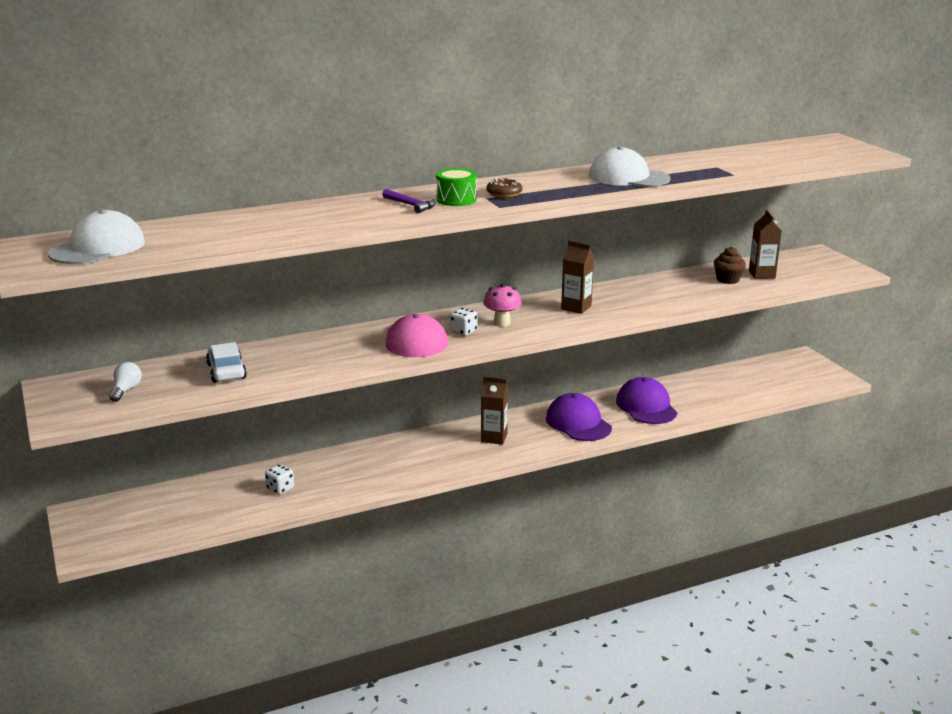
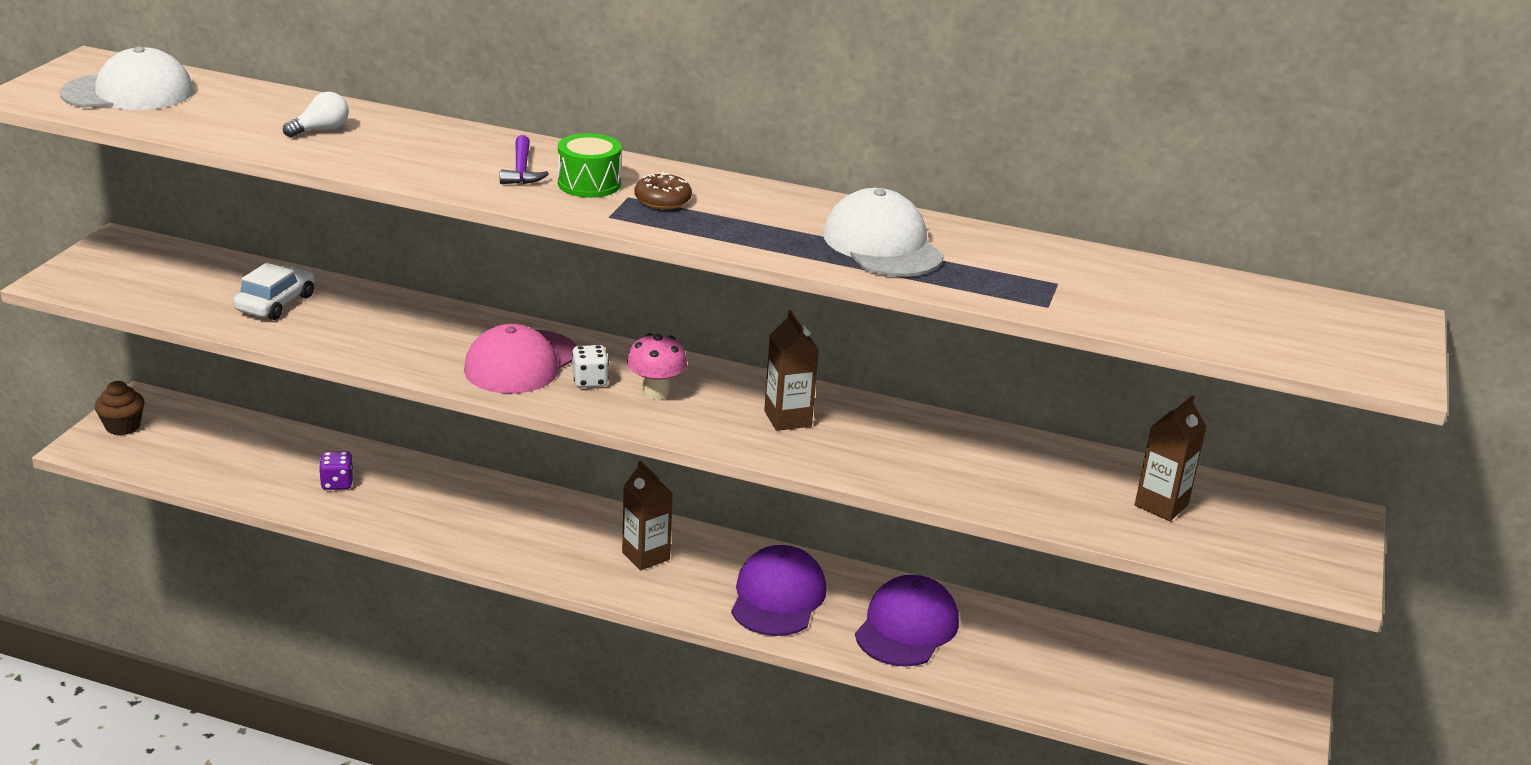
camera: 40 degrees right, 5 degrees up
white light bulb [109,362,142,402] -> white light bulb moved to [283,92,349,137]
white dice [265,464,294,495] -> purple dice [319,451,354,490]
brown cupcake [714,247,746,284] -> brown cupcake moved to [95,381,145,435]

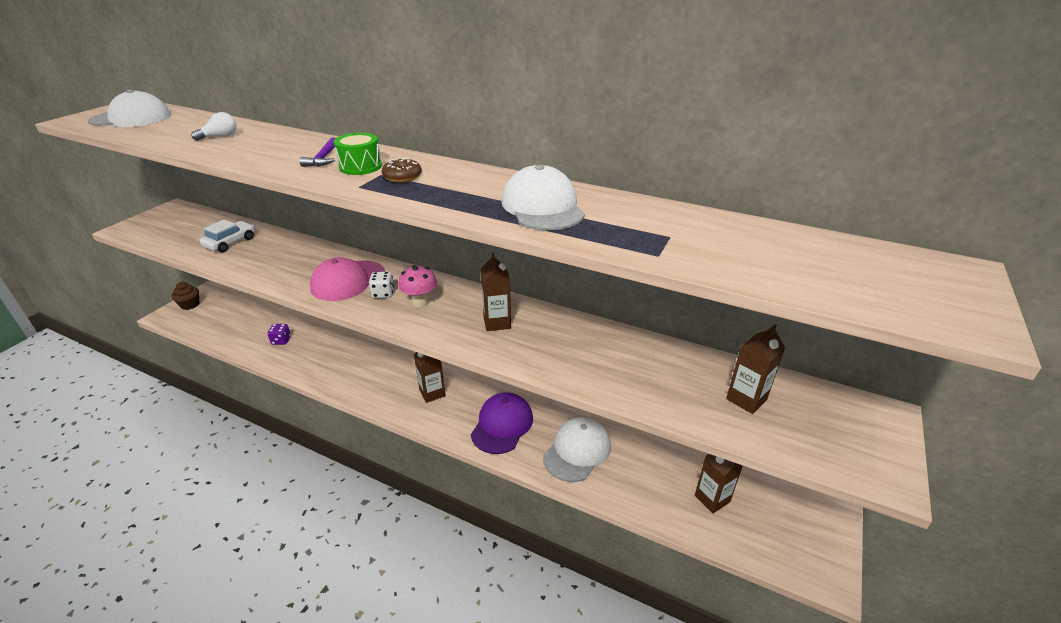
camera: 10 degrees right, 5 degrees up
purple cap [855,575,959,667] -> white cap [543,417,611,482]
none -> brown carton [695,454,743,513]

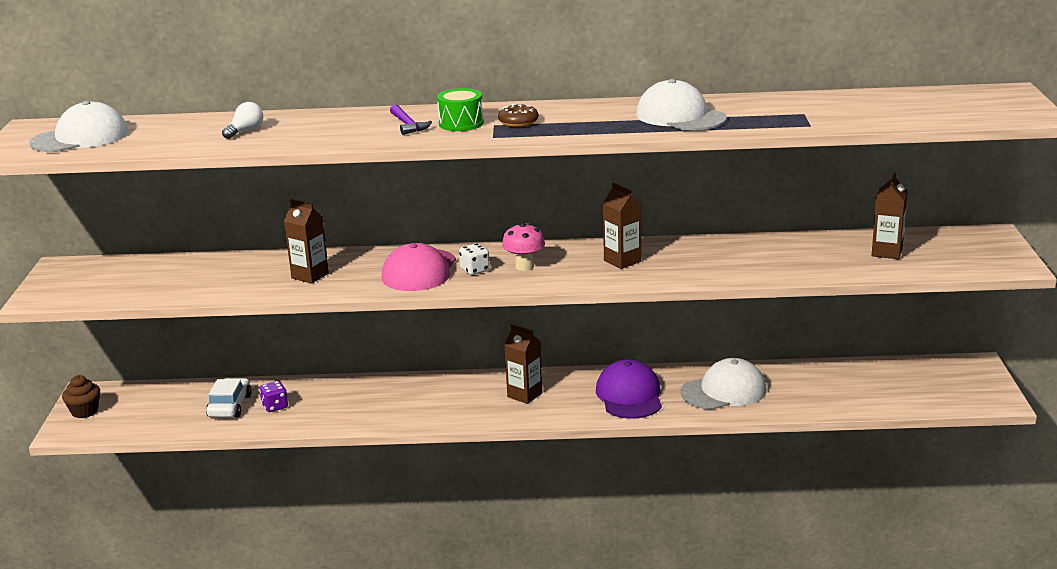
camera: 25 degrees left, 10 degrees down
white car [200,220,255,252] -> white car moved to [206,378,252,417]
white cap [543,417,611,482] -> white cap turned 60 degrees clockwise [681,358,767,410]
brown carton [695,454,743,513] -> brown carton moved to [284,199,329,284]

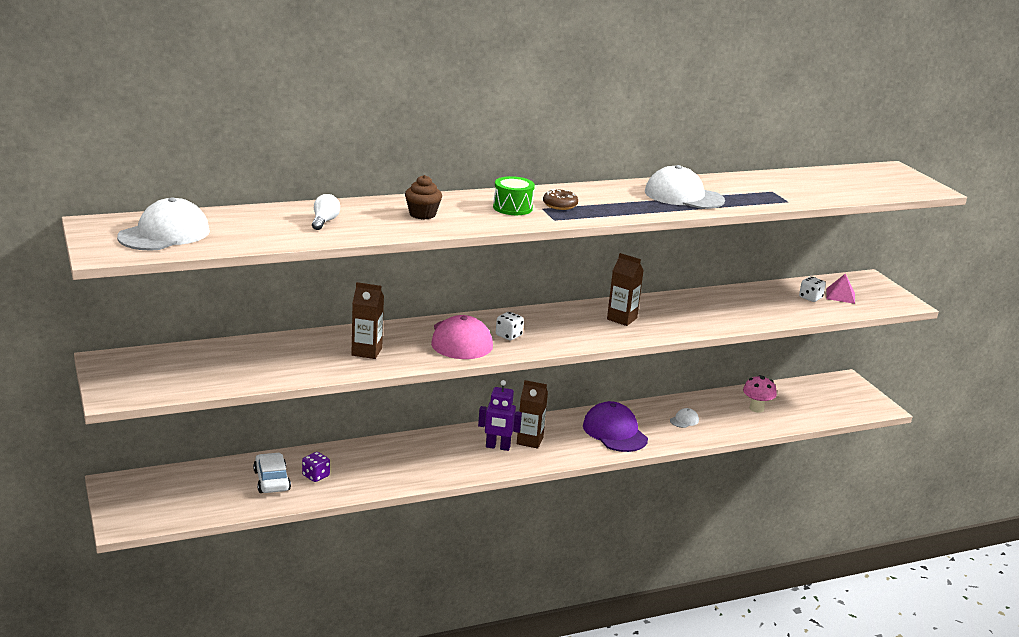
camera: 25 degrees left, 0 degrees up
brown cupcake [62,375,100,418] -> brown cupcake moved to [405,175,442,220]
purple hammer [390,104,432,135] -> none
pink mushroom [502,222,545,271] -> pink mushroom moved to [743,375,777,413]
white cap [681,358,767,410] -> white cap [670,408,699,428], size x0.44
brown carton [871,172,908,259] -> white dice [799,277,826,302]
none -> purple robot [478,380,522,451]
none -> pink pyramid [826,273,855,304]

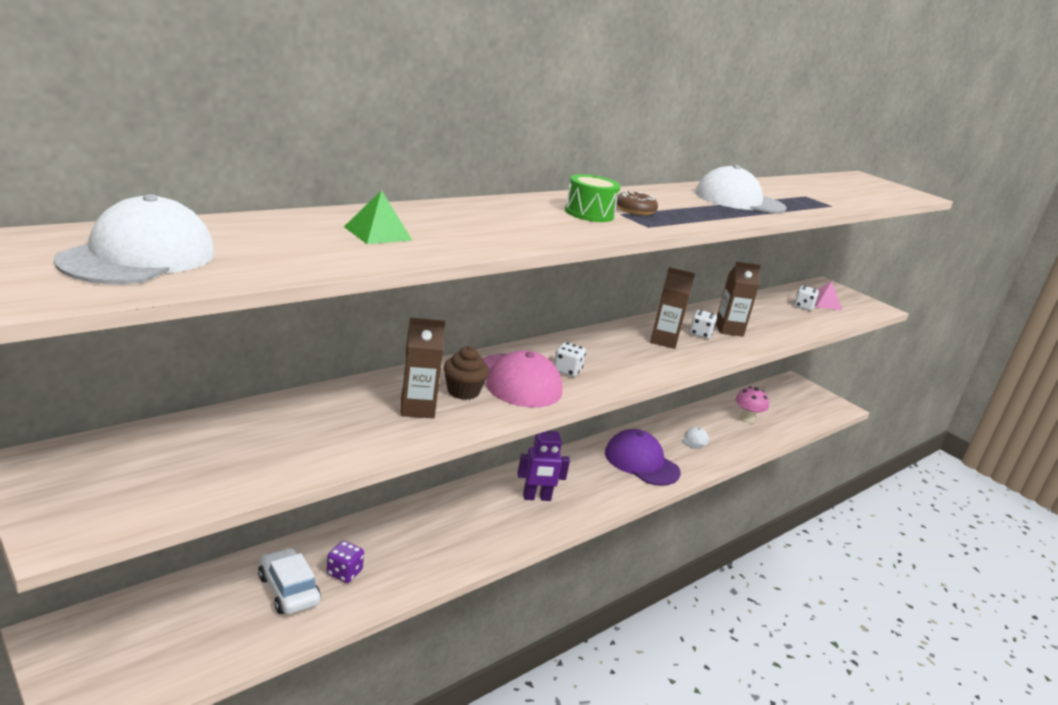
camera: 20 degrees left, 0 degrees up
white light bulb [312,194,340,230] -> green pyramid [344,190,412,244]
brown cupcake [405,175,442,220] -> brown cupcake moved to [444,346,489,400]
brown carton [517,380,548,449] -> brown carton moved to [715,262,761,337]
none -> white dice [689,310,717,339]

